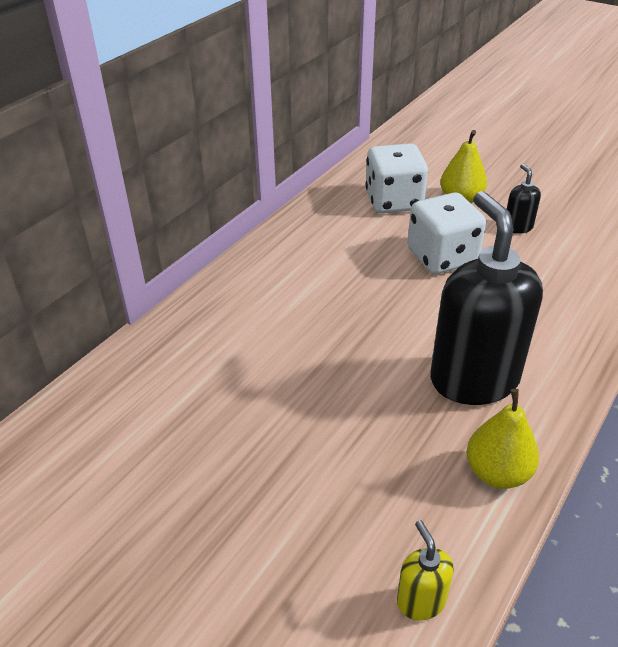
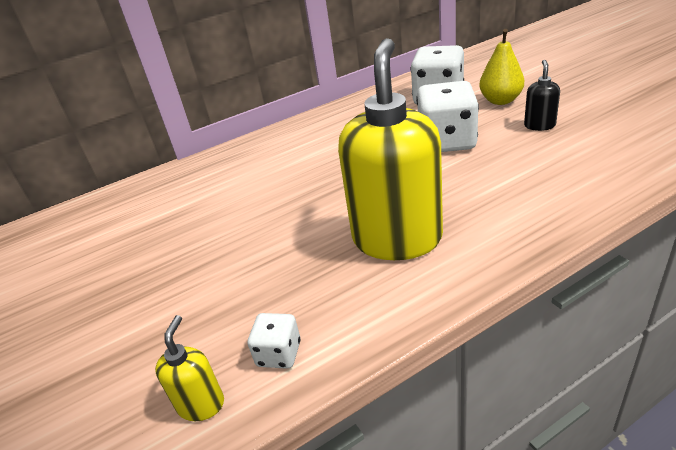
camera: 30 degrees right, 5 degrees down
black soap dispenser [430,191,543,405] -> yellow soap dispenser [338,38,443,260]
yellow pear [467,389,539,489] -> none
none -> white dice [248,313,301,369]

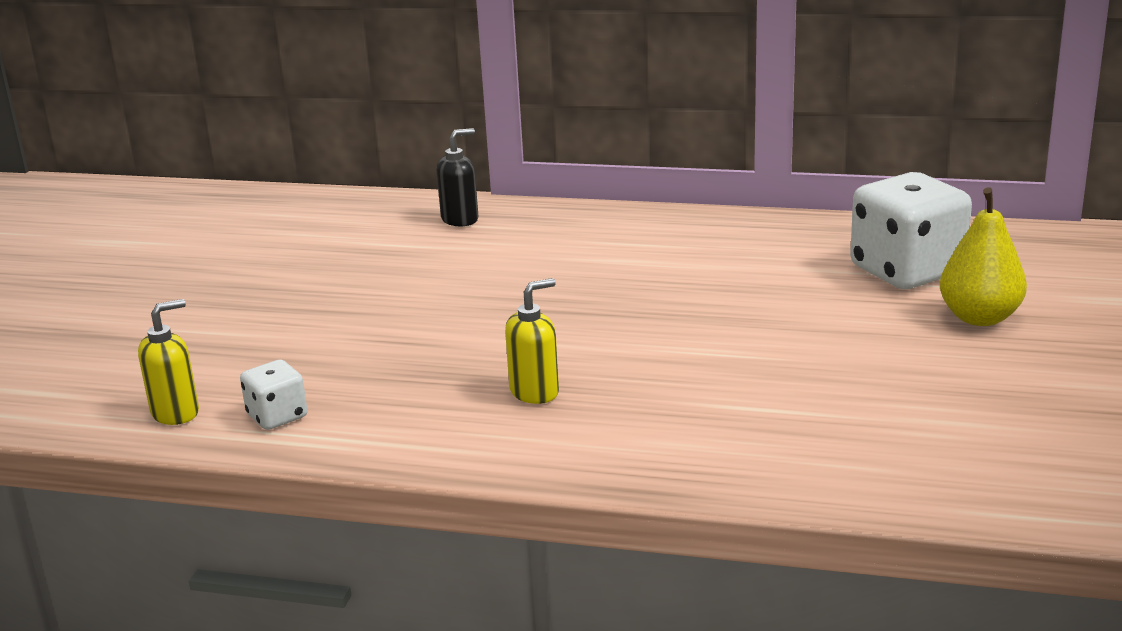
camera: 40 degrees right, 10 degrees down
yellow soap dispenser [338,38,443,260] -> yellow soap dispenser [505,278,559,404], size x0.42
white dice [416,81,479,152] -> none
black soap dispenser [524,60,560,131] -> black soap dispenser moved to [436,128,479,226]

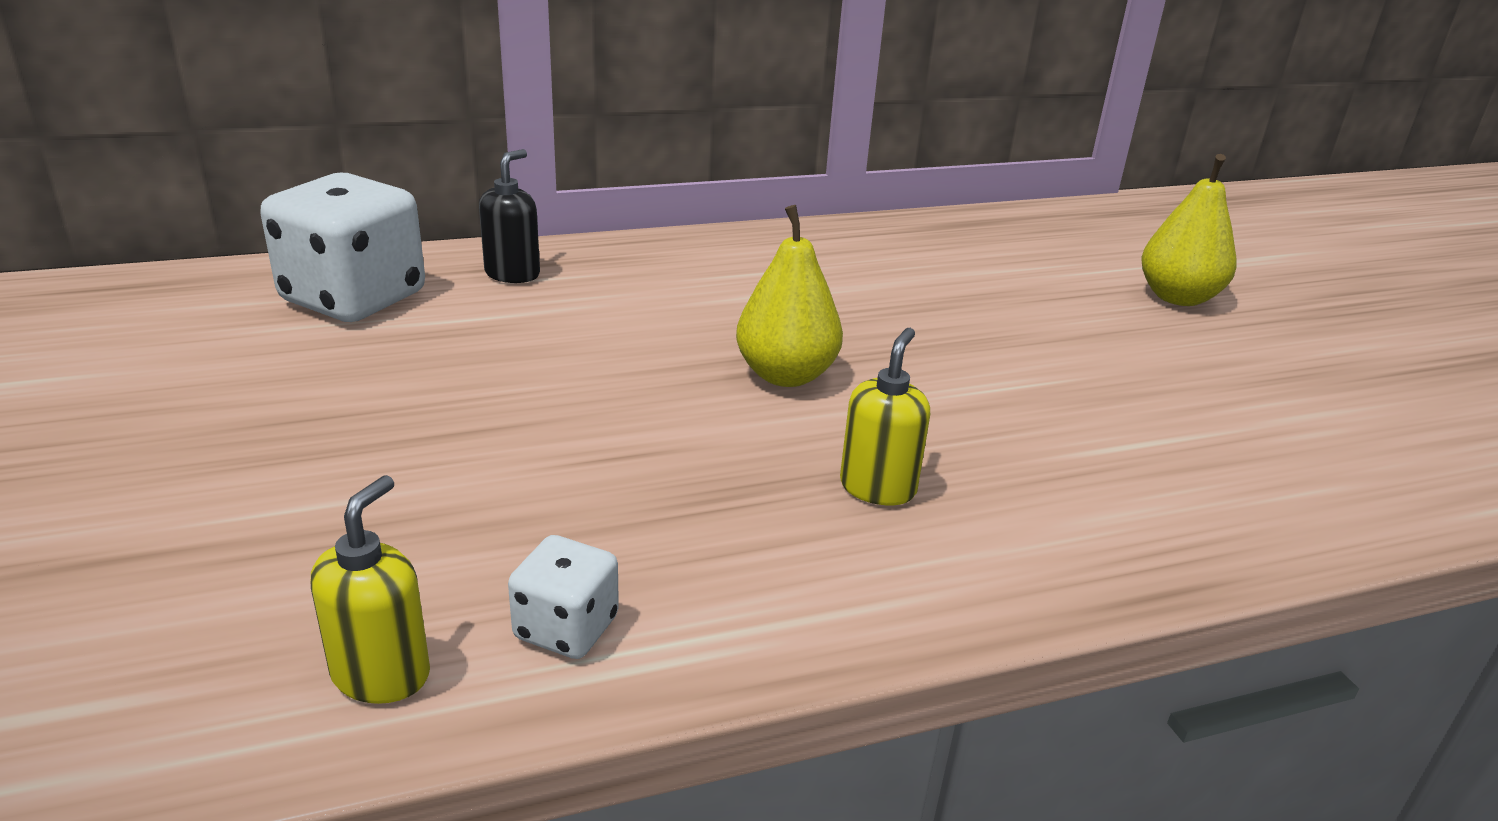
camera: 35 degrees left, 5 degrees up
white dice [850,172,972,289] -> white dice moved to [260,173,425,322]
none -> yellow pear [736,205,843,387]

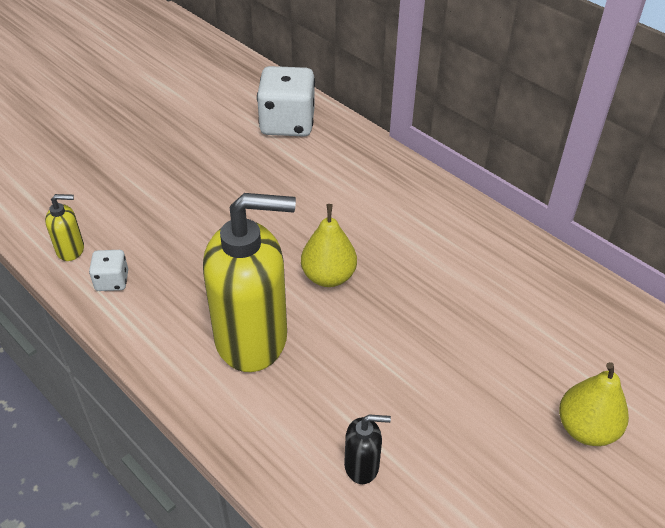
camera: 65 degrees right, 15 degrees up
black soap dispenser [479,149,540,283] -> black soap dispenser moved to [344,415,391,484]
yellow soap dispenser [840,328,930,505] -> yellow soap dispenser [203,193,296,372], size x2.36

